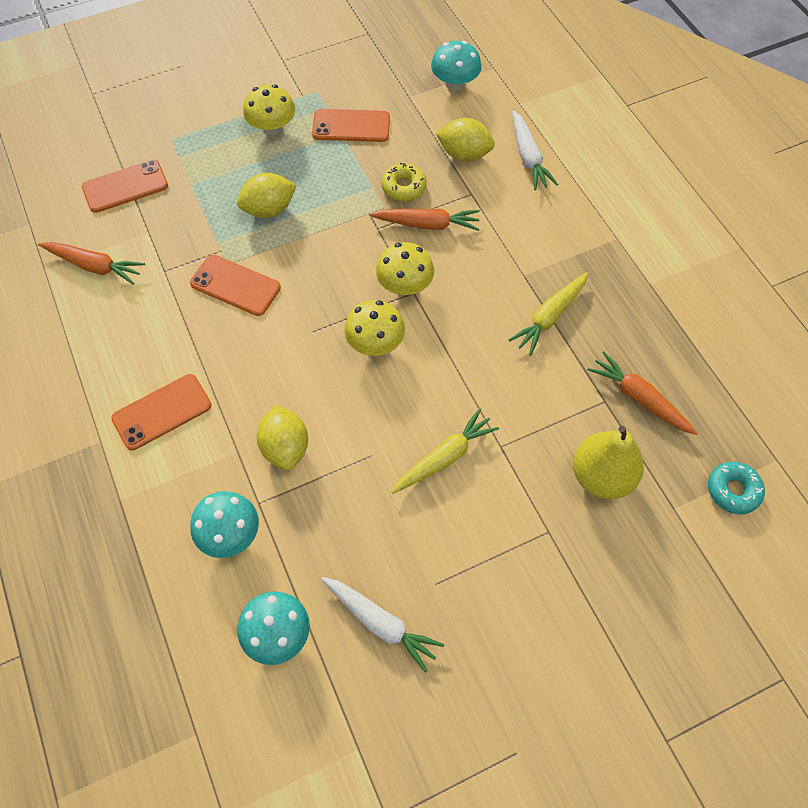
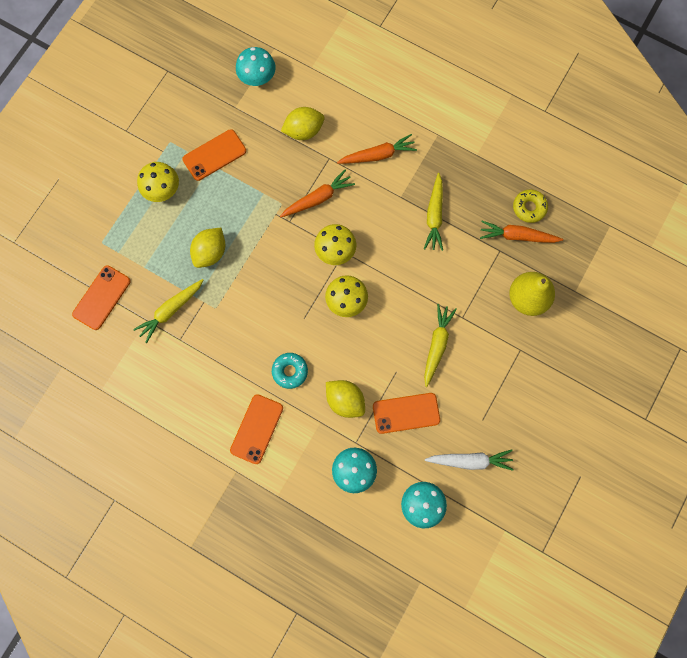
camera: 35 degrees left, 15 degrees up
orange carrot [38,242,145,285] -> orange carrot moved to [337,134,417,164]
orange phone [190,255,281,316] -> orange phone moved to [373,393,440,434]
yellow donut [382,163,427,201] -> yellow donut moved to [513,189,548,223]
white carrot [512,110,558,190] -> none
turquoise donut [708,462,765,514] -> turquoise donut moved to [272,353,308,389]
none -> yellow carrot [133,279,203,343]

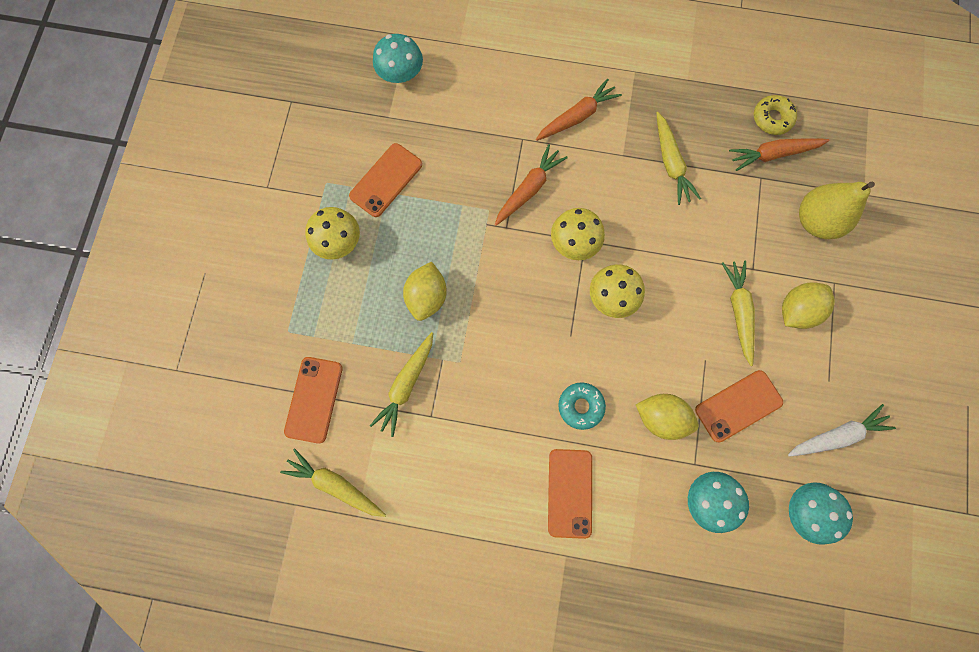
camera: 20 degrees left, 0 degrees up
yellow lemon [281,107,324,140] -> yellow lemon moved to [782,282,835,329]
none -> yellow carrot [280,448,386,517]

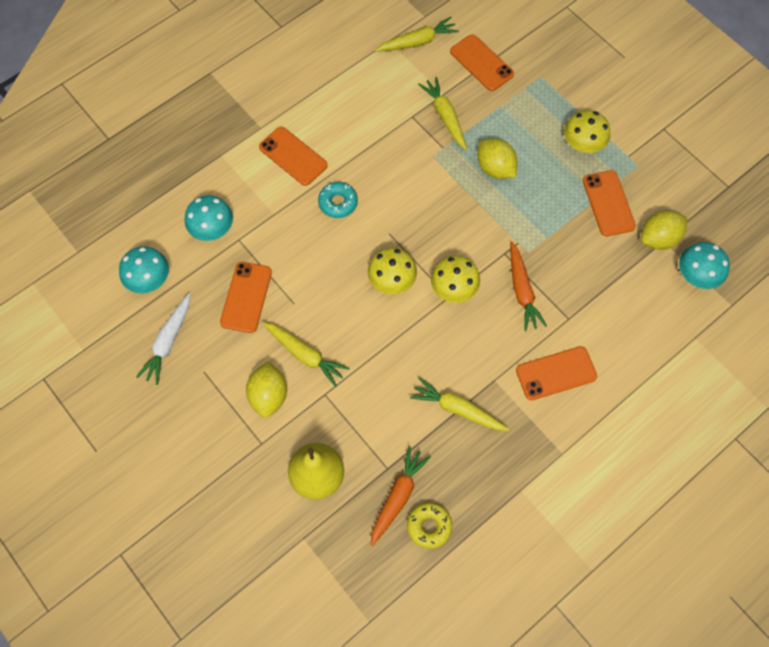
camera: 130 degrees right, 10 degrees down
orange carrot [536,79,622,141] -> orange phone [516,346,597,400]
yellow lemon [636,394,699,440] -> yellow lemon moved to [641,211,687,250]

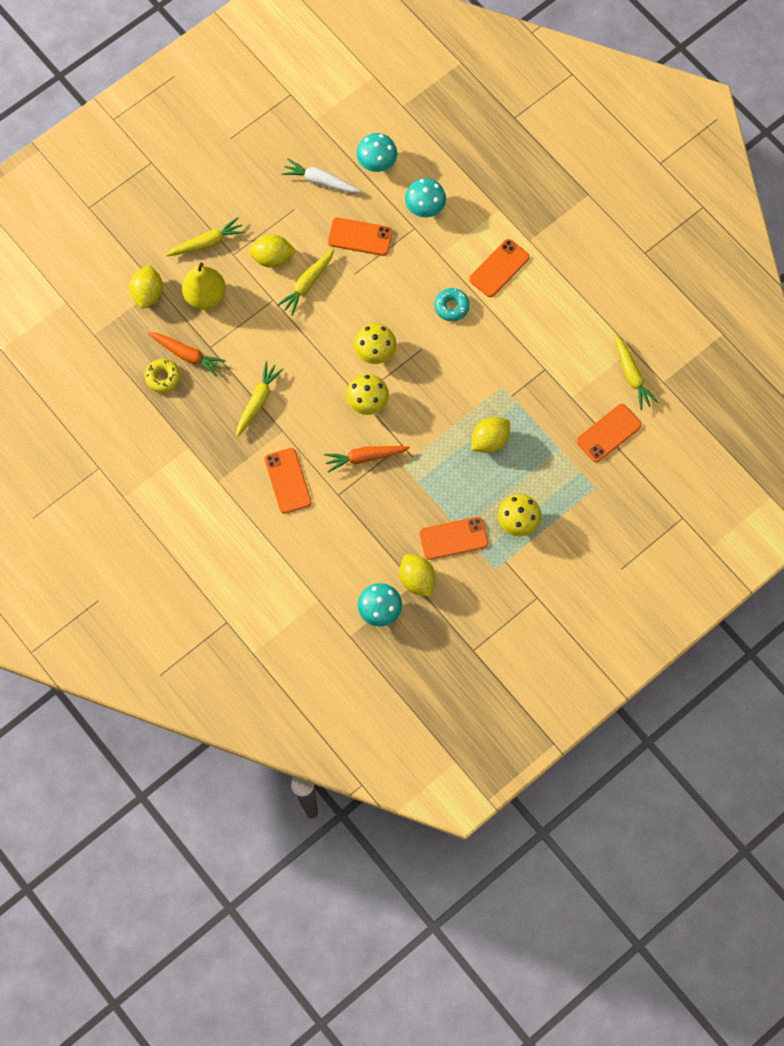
camera: 90 degrees right, 5 degrees up
yellow carrot [418,77,467,150] -> yellow carrot moved to [166,217,246,256]
none -> yellow lemon [129,265,163,309]

